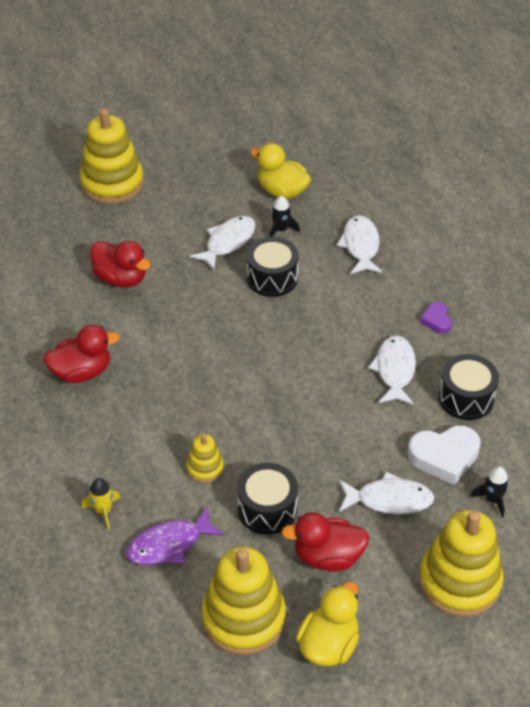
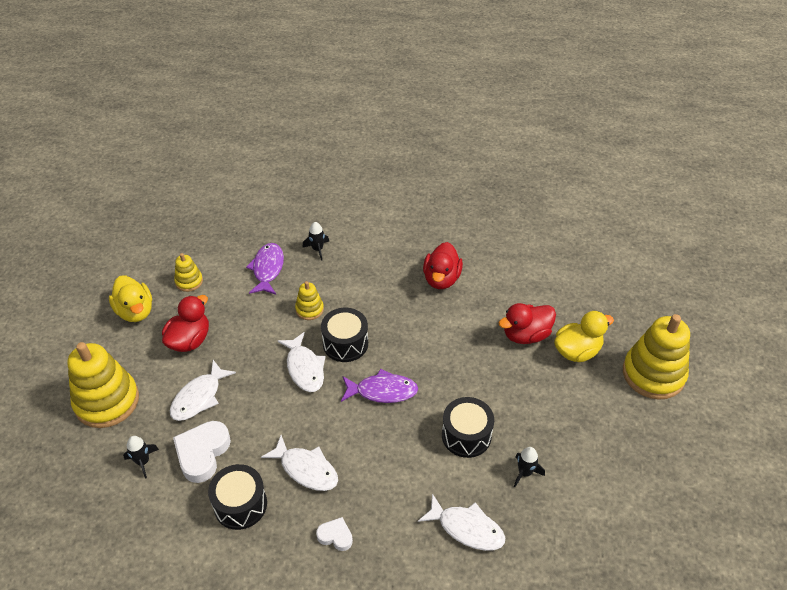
camera: 120 degrees right, 0 degrees up
yellow rocket [82,478,121,530] -> black rocket [302,222,329,261]
white fish [189,216,256,270] -> white fish moved to [277,332,326,392]
yellow stacking toy [202,547,286,655] -> yellow stacking toy [174,253,203,292], size x0.49
black drum [237,463,298,534] -> black drum moved to [321,308,368,362]
yellow duck [250,143,311,199] -> yellow duck moved to [554,311,614,362]
purple heart [420,302,452,334] -> white heart [316,517,353,551]
none -> purple fish [341,369,418,403]

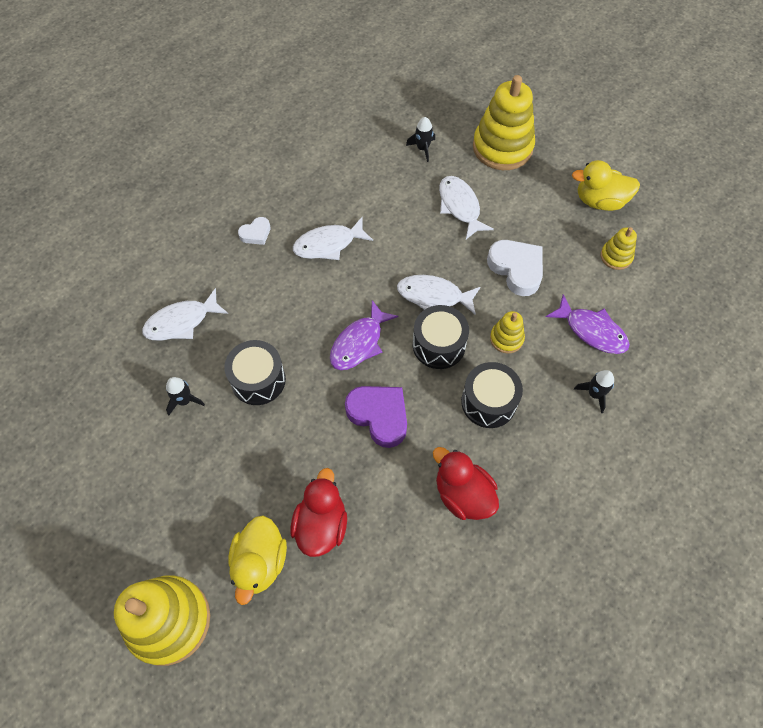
camera: 125 degrees right, 15 degrees up
red duck [162,295,209,352] -> none
white heart [173,421,231,483] -> white heart moved to [487,240,543,296]
black drum [208,464,267,530] -> black drum moved to [461,362,523,428]
none -> purple heart [345,386,407,448]

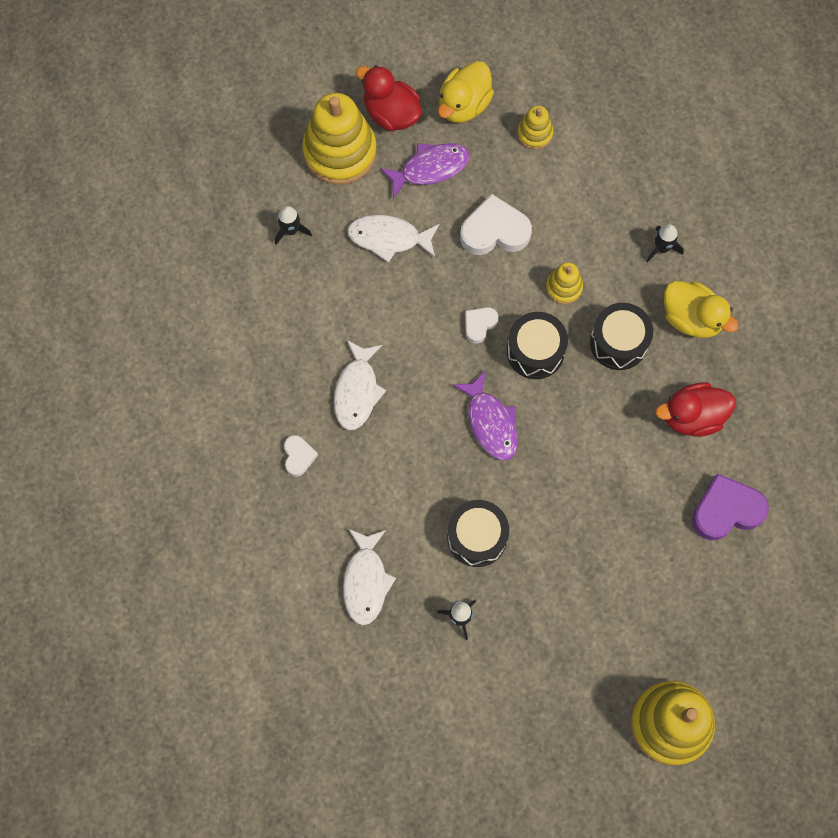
camera: 60 degrees left, 10 degrees up
yellow duck [228,515,287,605] -> yellow duck moved to [664,281,738,338]
red duck [290,468,347,557] -> red duck moved to [356,65,422,131]
purple heart [345,386,407,448] -> purple heart moved to [692,473,769,540]
white fish [397,275,480,315] -> white heart [465,307,498,344]
purple fish [546,294,630,354] -> purple fish moved to [380,143,470,198]

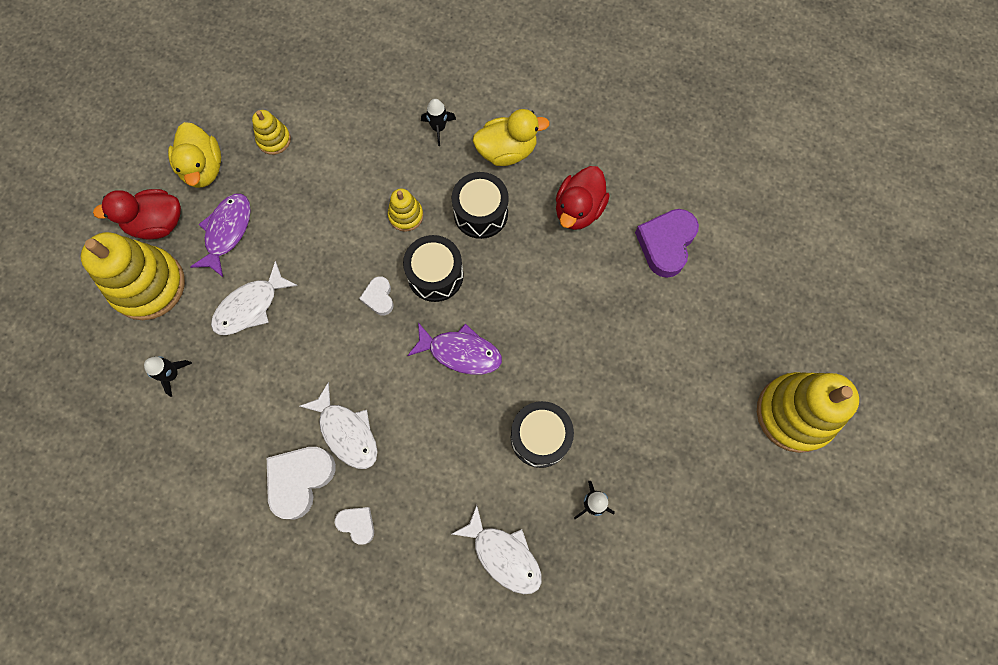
camera: 50 degrees left, 0 degrees up
white heart [460,194,532,255] -> white heart moved to [267,447,336,519]

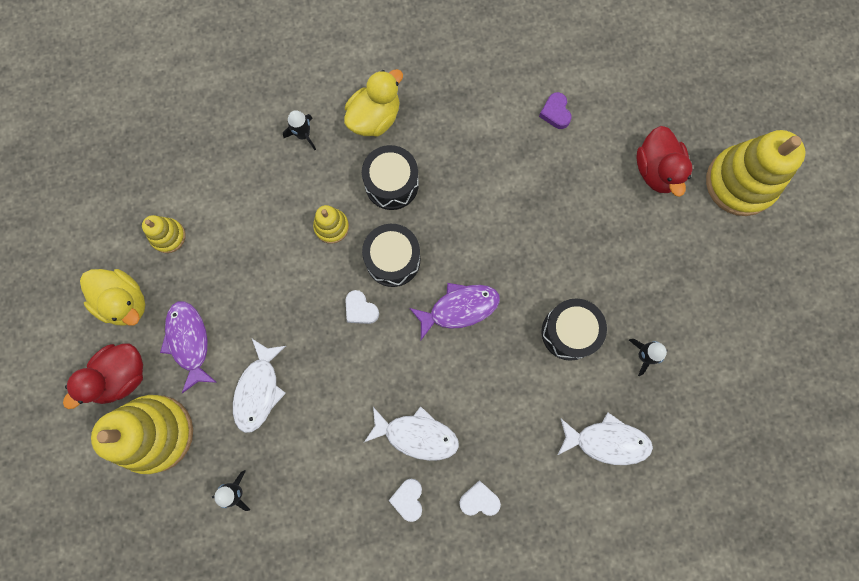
camera: 35 degrees left, 5 degrees up
white heart [267,447,336,519] -> white heart [389,479,422,522], size x0.55
red duck [556,166,610,230] -> red duck moved to [636,126,692,197]
purple heart [635,209,699,278] -> purple heart [539,92,572,129], size x0.55

